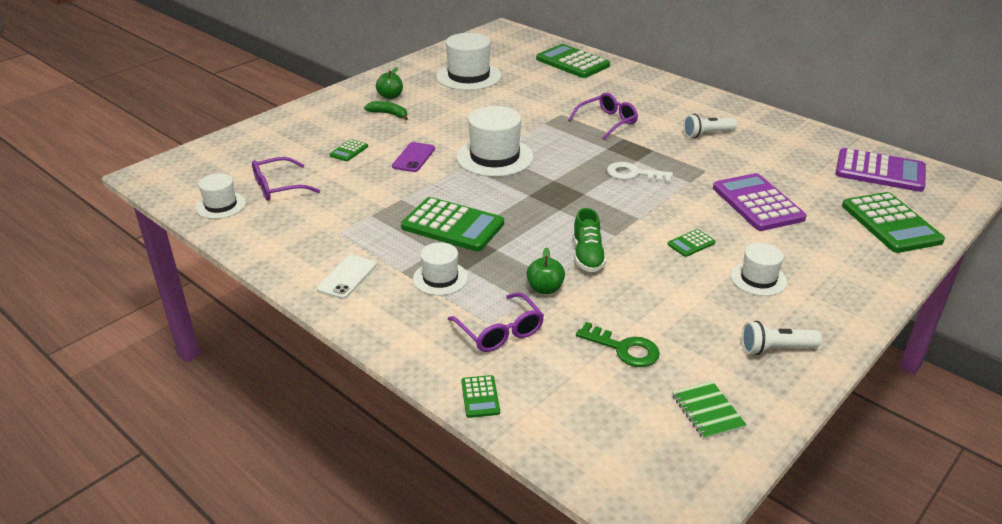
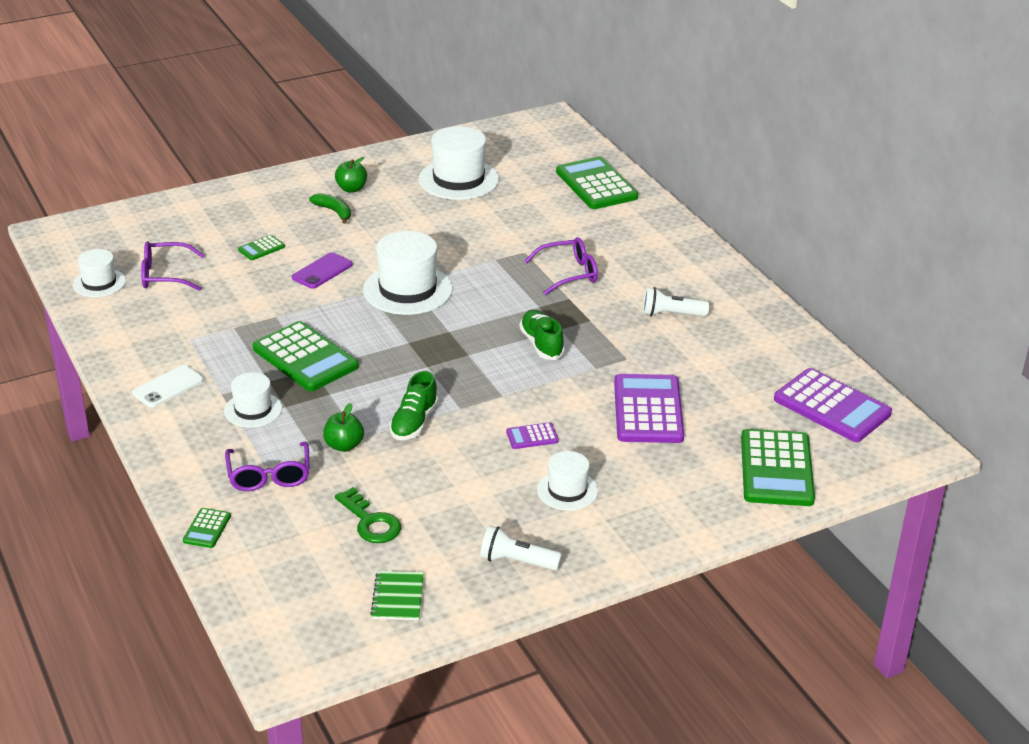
camera: 20 degrees right, 0 degrees up
white key [607,162,673,183] -> green shoe [519,310,565,360]
green calculator [667,229,716,257] -> purple calculator [506,422,559,449]

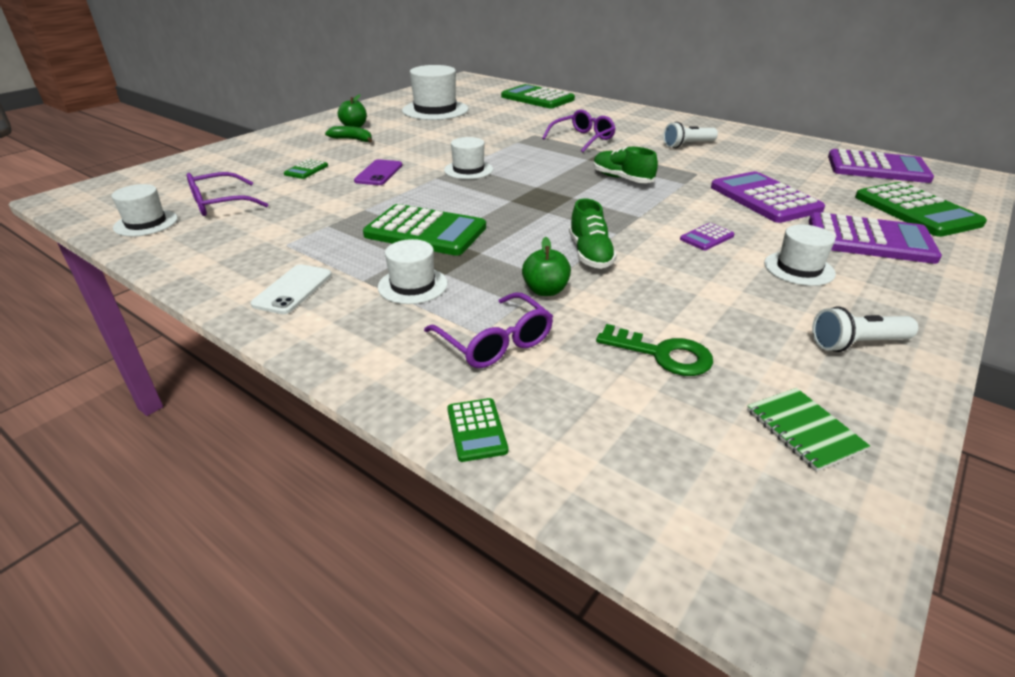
camera: 25 degrees left, 0 degrees up
white hat [363,231,453,315] -> white hat [444,137,493,179], size x0.58
none -> purple calculator [809,212,942,264]

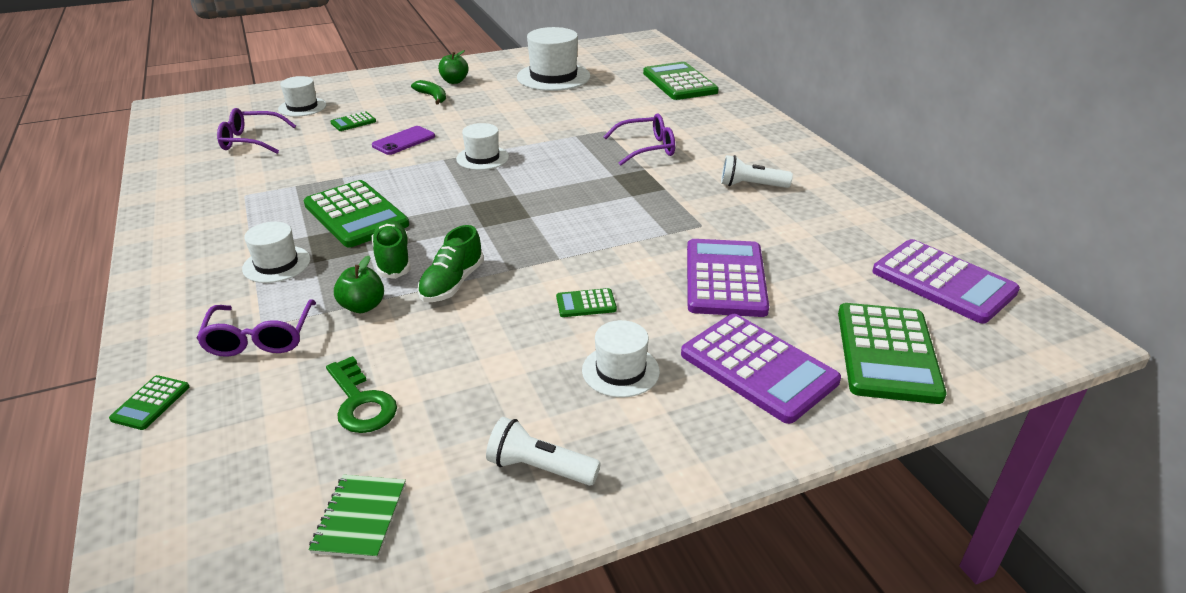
camera: 30 degrees right, 0 degrees up
white hat [111,184,178,236] -> white hat moved to [278,76,326,117]
white phone [251,264,332,314] -> none
green shoe [593,146,658,183] -> green shoe moved to [371,220,411,279]
purple calculator [680,223,735,250] -> green calculator [556,288,617,317]

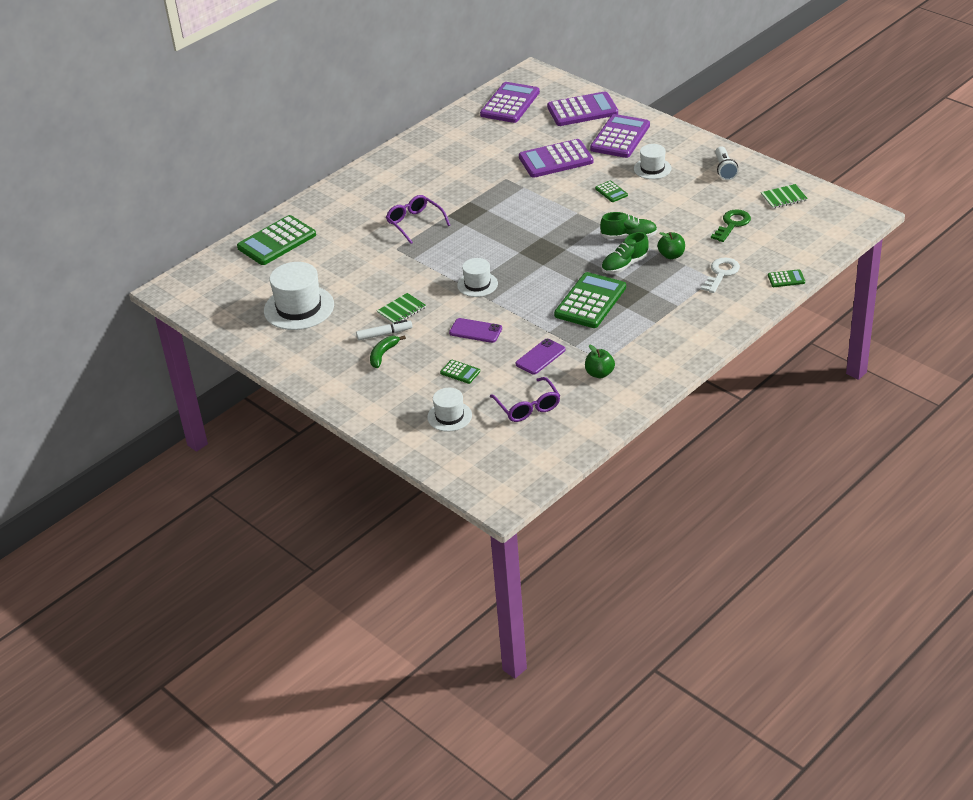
camera: 110 degrees left, 5 degrees up
purple glasses [196,299,316,357] -> white key [701,258,740,293]
white hat [242,222,310,283] -> none
green apple [438,50,469,84] -> green apple moved to [585,345,615,378]
white flashlight [721,155,793,188] -> none
green calculator [838,303,947,404] -> purple calculator [547,91,618,126]
none -> white marker [356,320,412,340]
none -> green notebook [377,293,426,323]
none -> purple phone [516,339,565,375]

